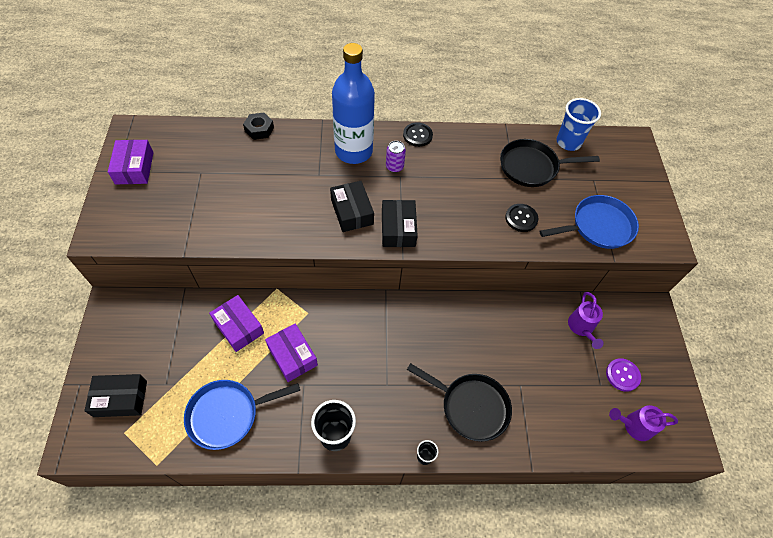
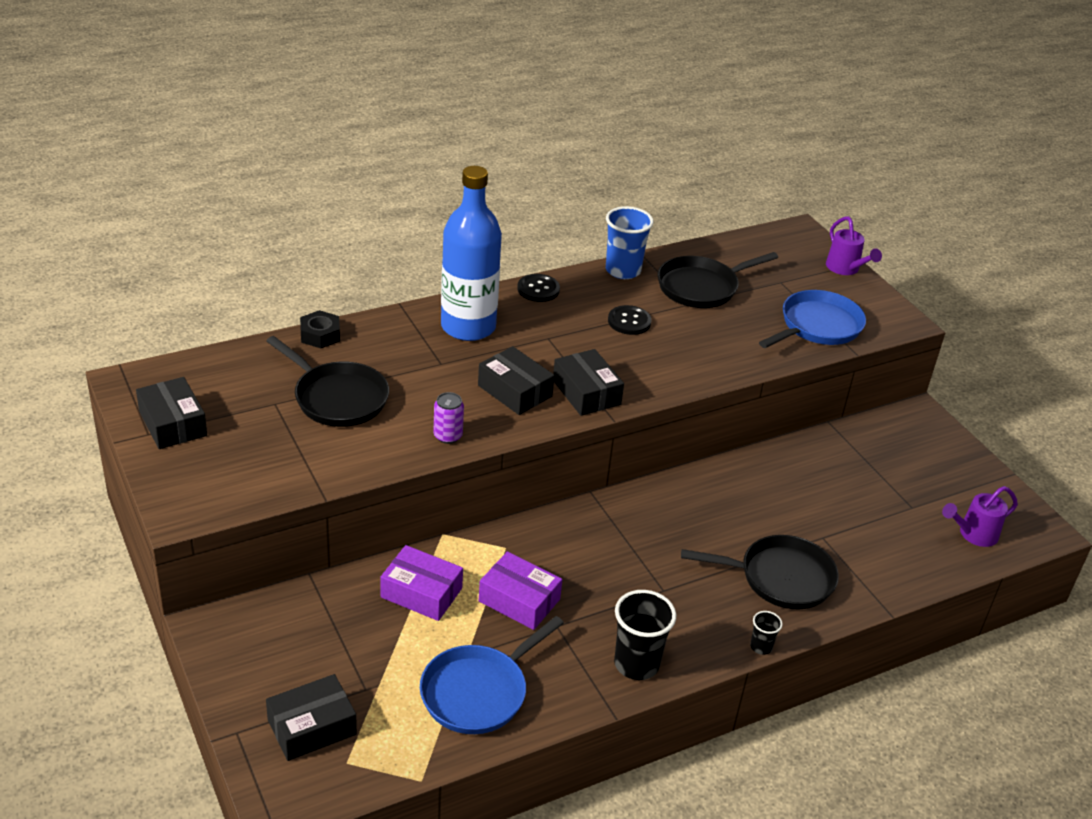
camera: 25 degrees left, 20 degrees down
purple box [108,140,154,184] -> black box [136,377,207,449]
purple can [386,141,406,173] -> purple can moved to [433,392,464,444]
black button [505,204,539,232] -> black button moved to [608,305,652,335]
blue cup [557,98,601,151] -> blue cup moved to [606,206,654,279]
purple watering can [568,292,604,349] -> purple watering can moved to [826,216,882,275]
purple button [606,358,641,392] -> none
none -> black pan [267,336,389,427]

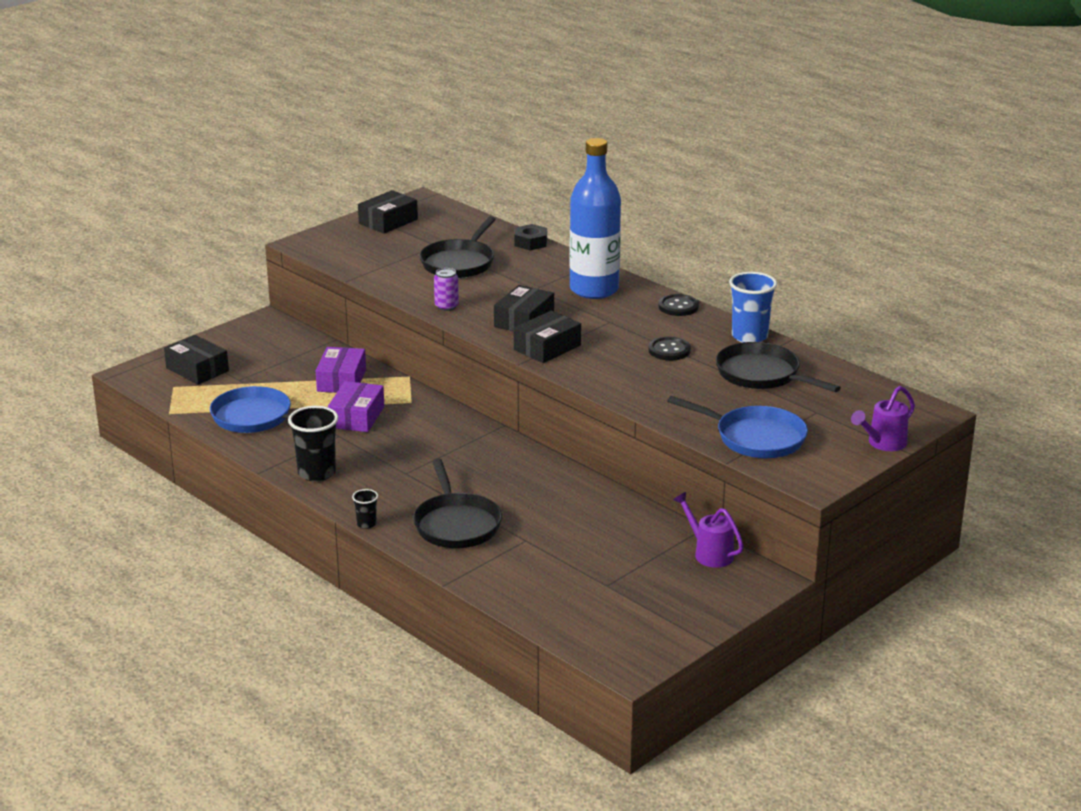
camera: 75 degrees right, 10 degrees down
purple watering can [942,486,1018,547] -> purple watering can moved to [673,492,744,568]

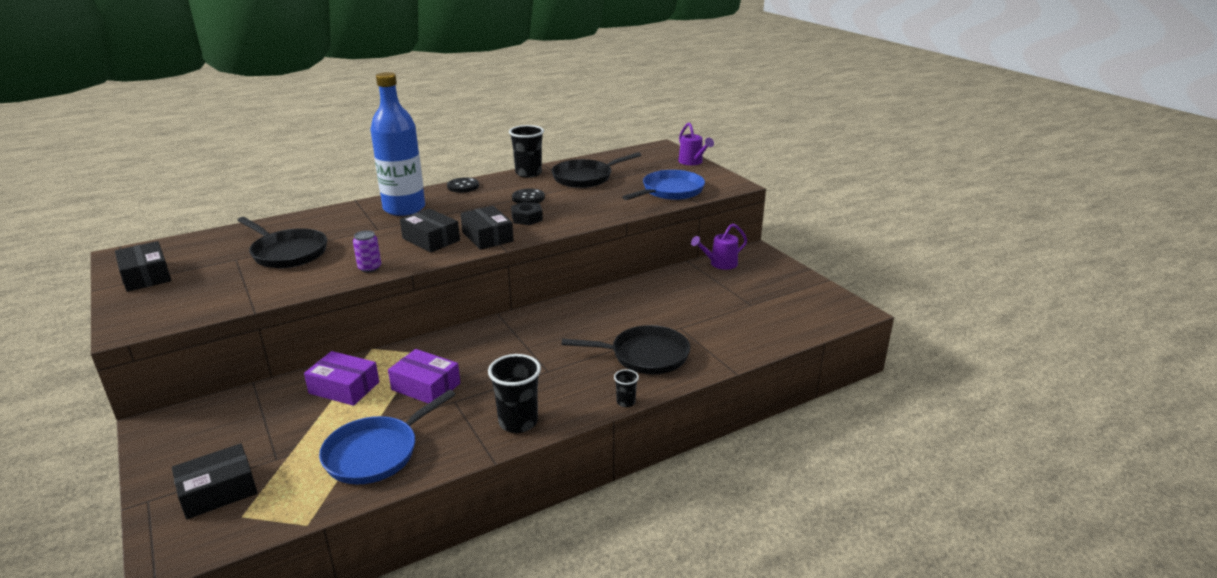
camera: 75 degrees left, 0 degrees up
black nut [515,224,547,250] -> black nut moved to [511,202,543,225]
blue cup [729,272,777,343] -> black cup [509,125,544,178]

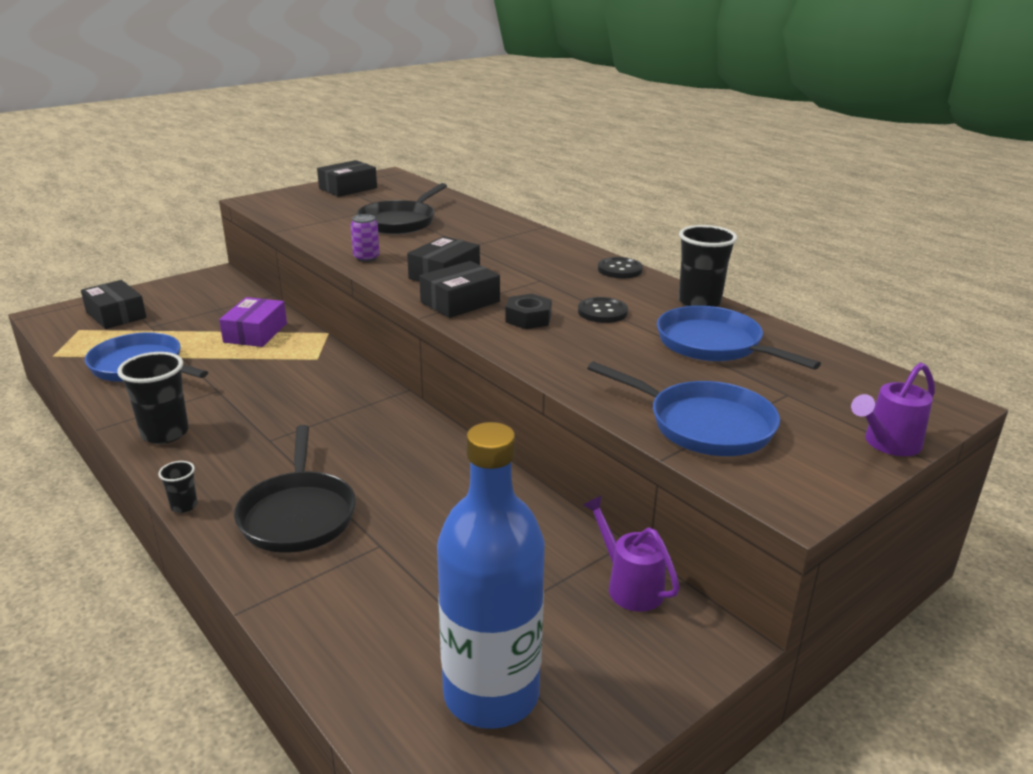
camera: 80 degrees right, 0 degrees up
blue bottle [370,72,425,216] -> blue bottle moved to [437,422,545,729]
purple box [388,349,460,404] -> none
black pan [552,152,641,188] -> blue pan [657,306,821,370]

